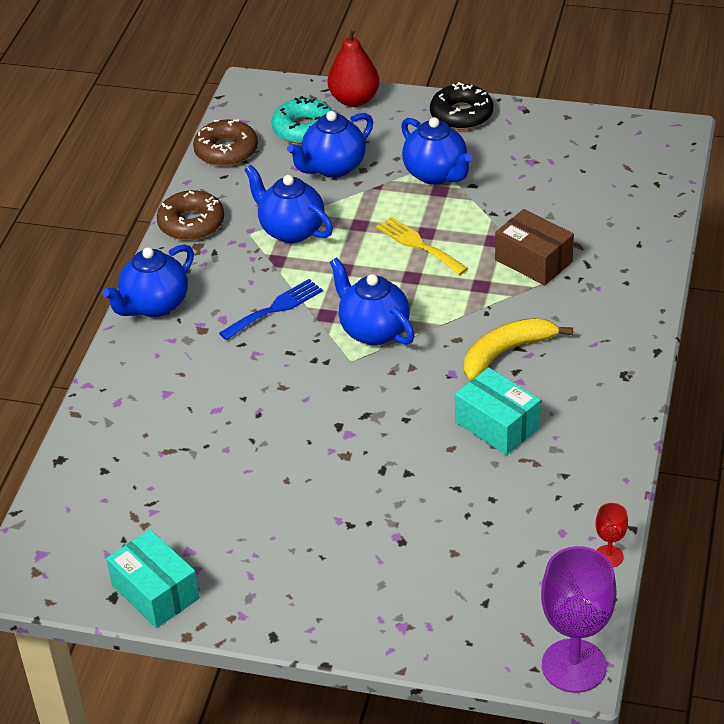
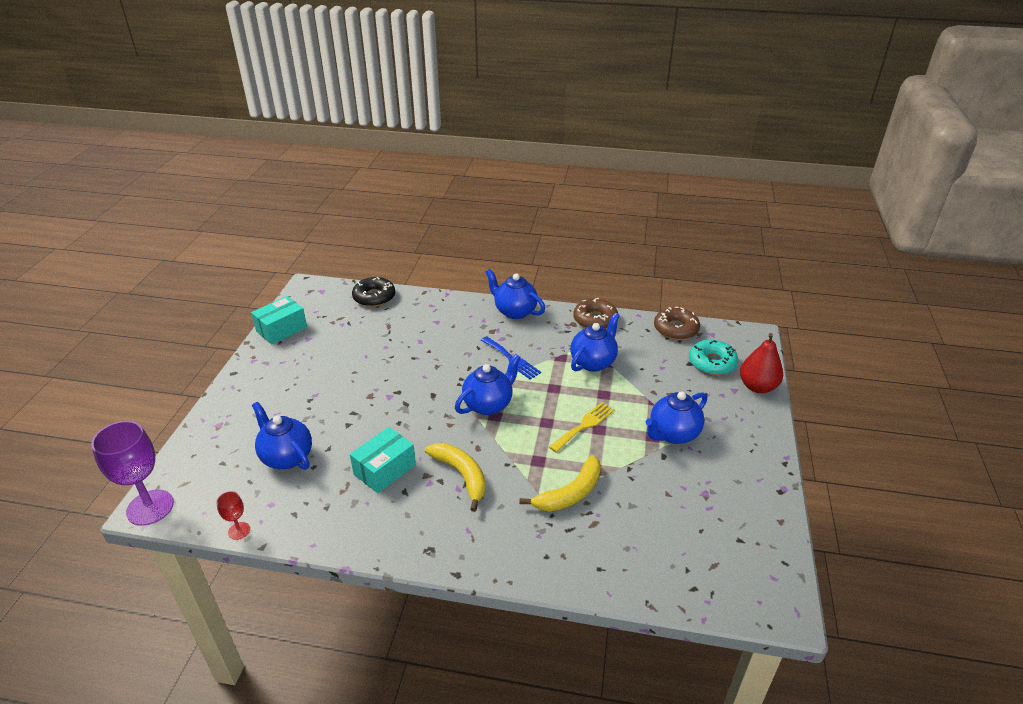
camera: 85 degrees right, 5 degrees down
blue teapot [287,111,373,178] -> blue teapot moved to [252,402,312,470]
black donut [430,82,494,130] -> black donut moved to [352,277,395,307]
brown box [495,209,574,285] -> yellow banana [519,455,601,511]

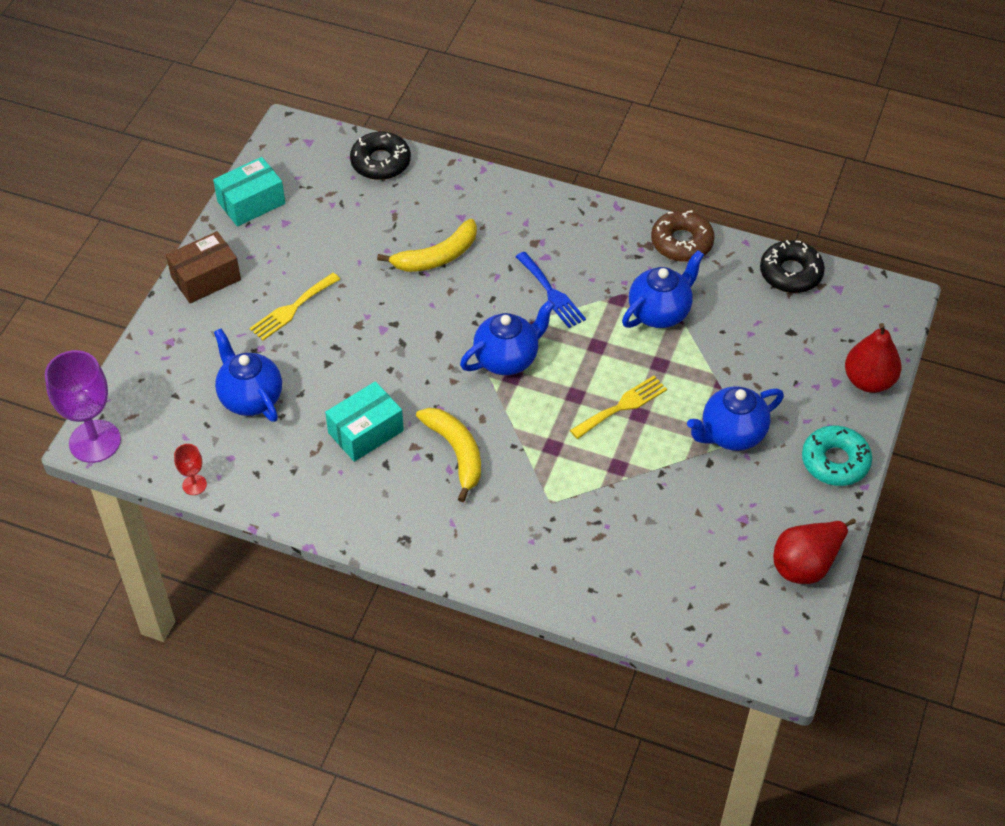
camera: 10 degrees right, 15 degrees up
blue teapot [486,269,545,319] -> none
yellow banana [519,455,601,511] -> yellow banana moved to [377,219,477,272]
brown donut [654,307,700,340] -> black donut [760,240,825,293]
turquoise donut [689,340,738,375] -> turquoise donut moved to [802,426,872,486]
none -> brown box [166,231,241,303]
none -> yellow fork [250,273,340,340]
none -> red pear [773,519,856,584]

